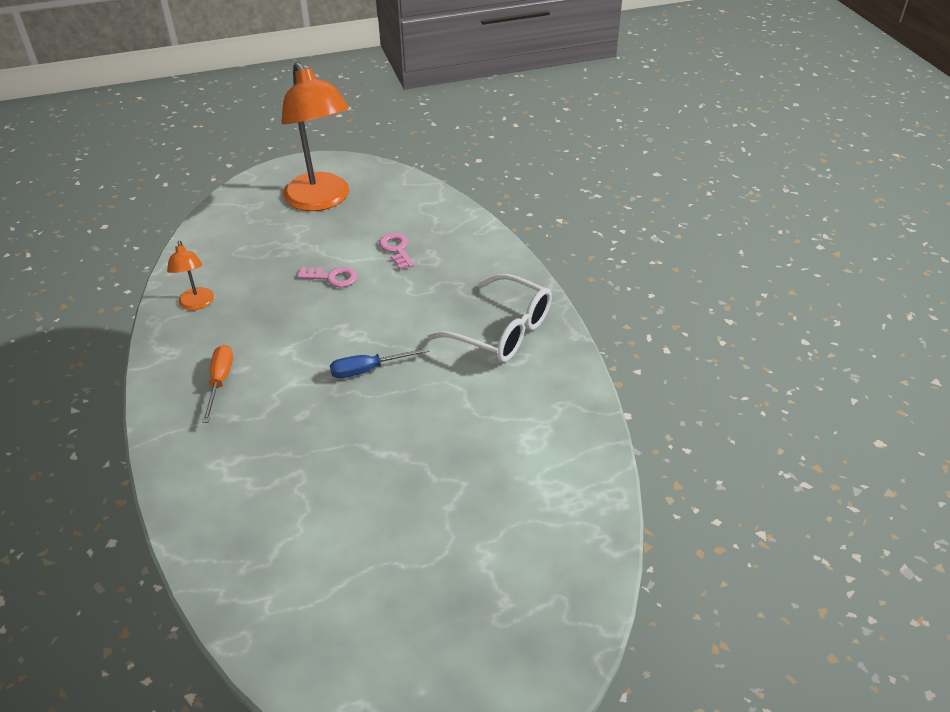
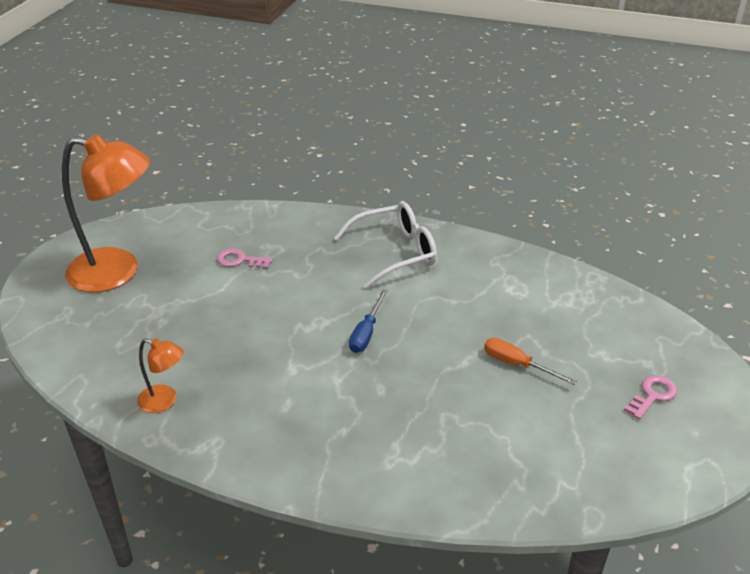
camera: 55 degrees left, 5 degrees down
orange screwdriver [202,345,233,423] -> orange screwdriver moved to [484,338,577,385]
pink key [297,267,357,287] -> pink key moved to [624,375,677,419]

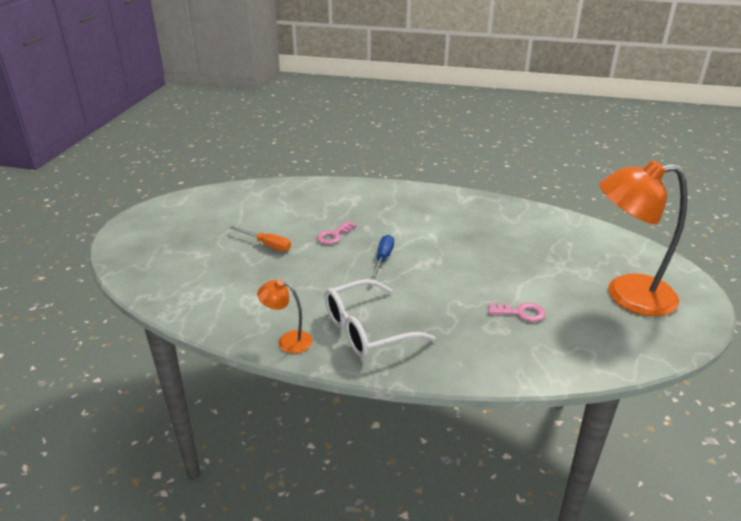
camera: 175 degrees right, 5 degrees down
orange lamp [137,338,184,413] -> orange lamp moved to [257,279,313,354]
pink key [624,375,677,419] -> pink key moved to [317,221,357,244]

